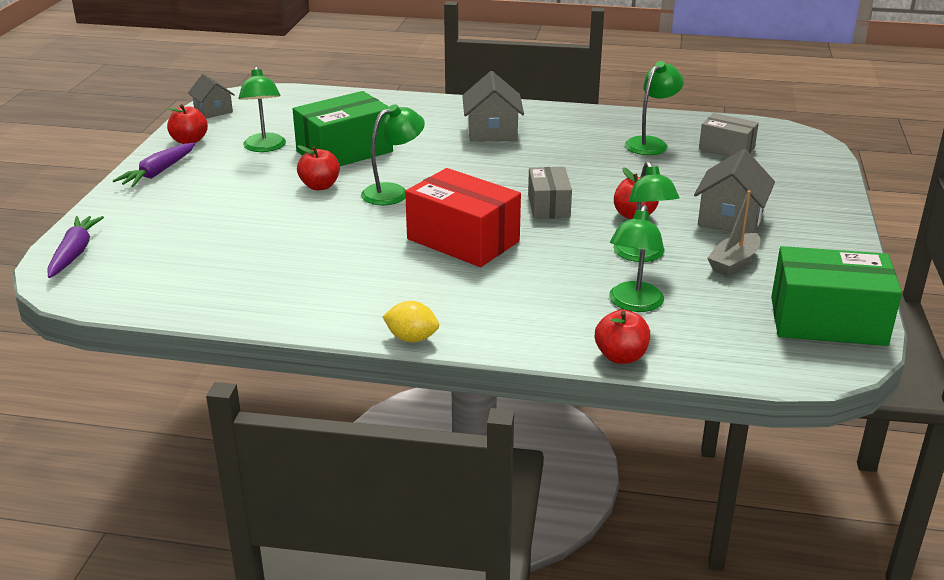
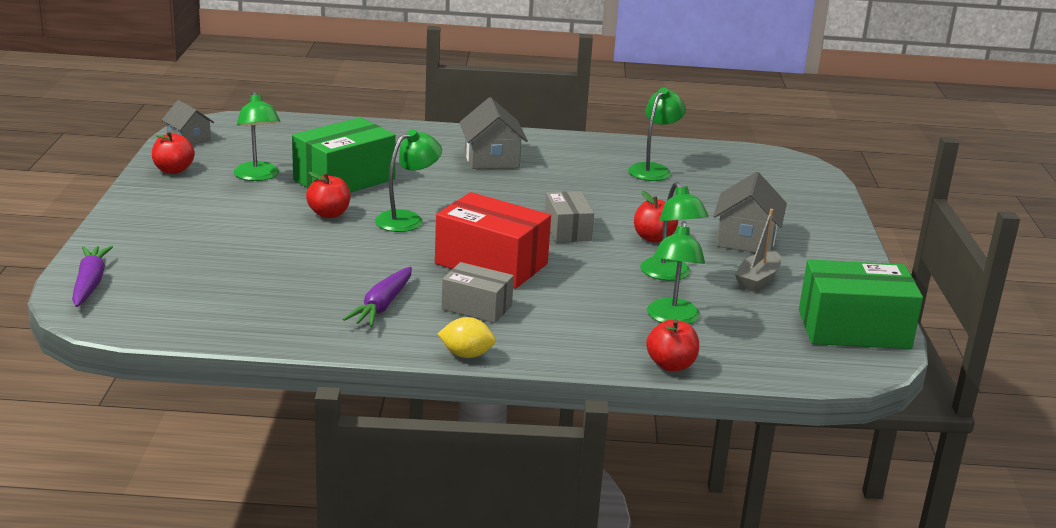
camera: 10 degrees left, 5 degrees down
purple carrot [113,143,195,187] -> purple carrot moved to [343,267,412,327]
grey box [699,113,759,157] -> grey box moved to [441,262,514,323]

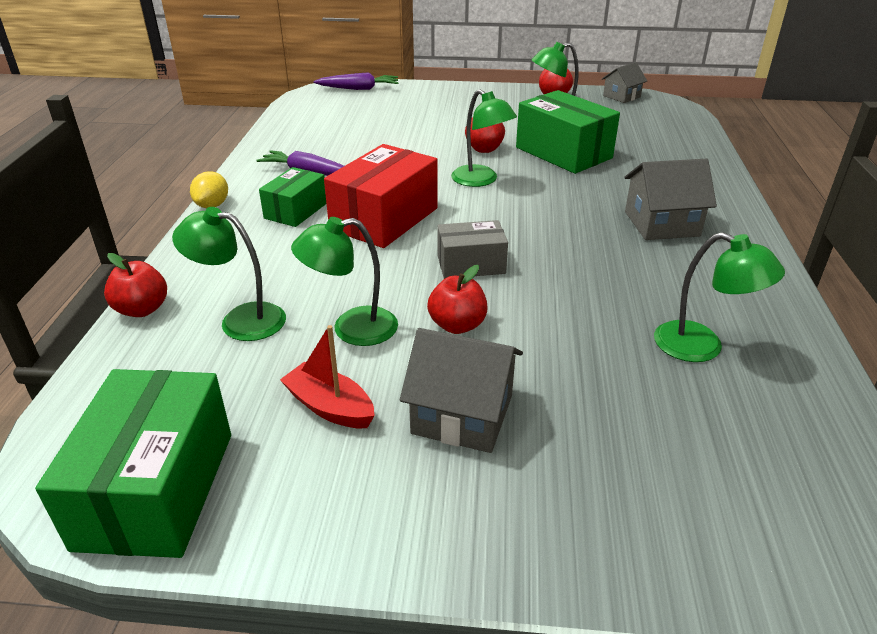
camera: 95 degrees right, 10 degrees up
grey box [441,262,514,323] -> green box [259,167,326,227]
grey boat [735,209,781,292] -> red boat [280,325,375,428]

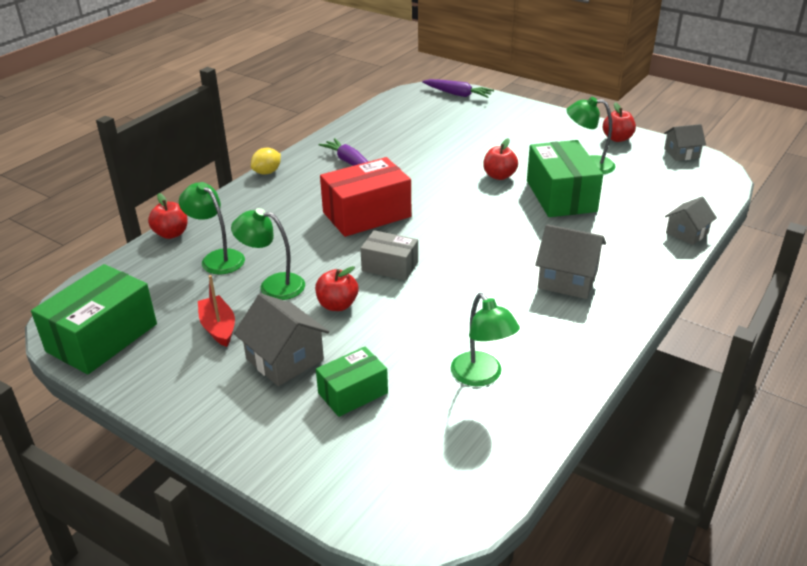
camera: 30 degrees right, 0 degrees up
green box [259,167,326,227] -> green box moved to [316,346,388,417]
green lamp [451,89,517,187] -> none
none -> grey house [665,196,717,245]

